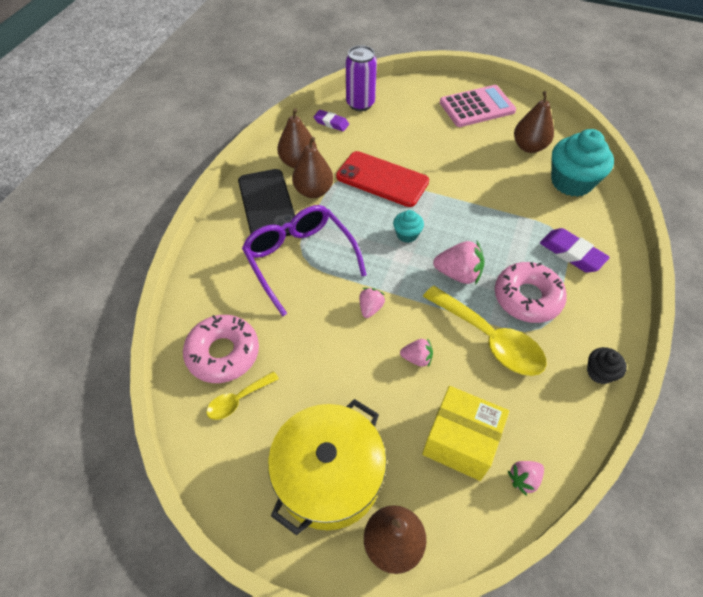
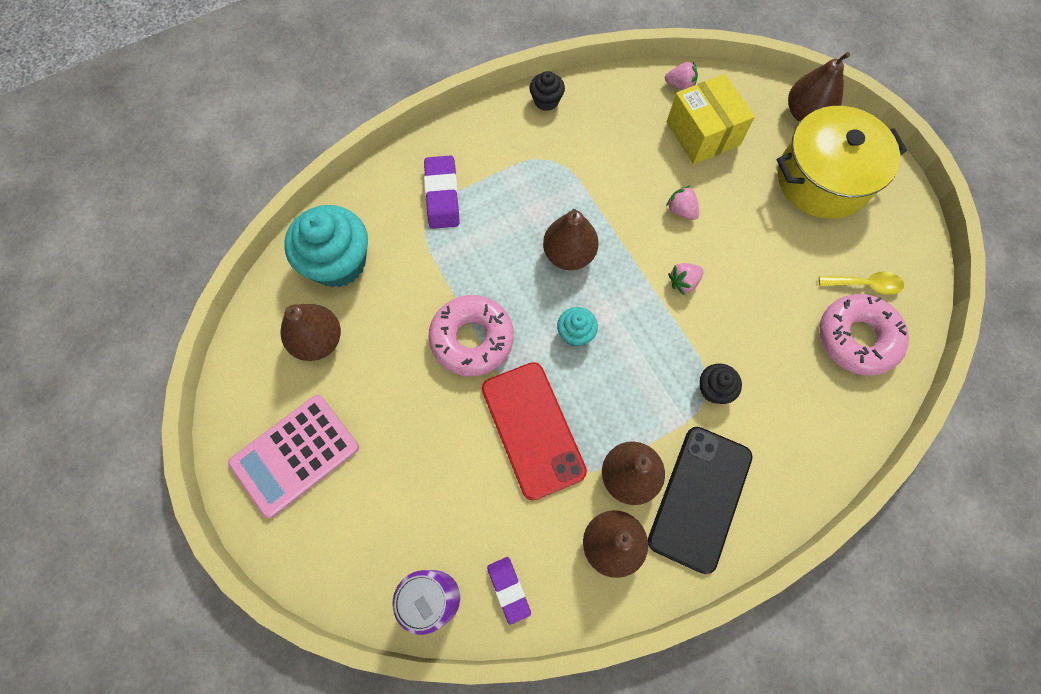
camera: 140 degrees left, 15 degrees up
purple glasses [242,205,367,316] -> black cupcake [700,363,742,404]
yellow spoon [423,285,547,376] -> none
pink strawberry [433,241,484,285] -> brown pear [543,209,599,270]
pink calculator [440,85,516,127] -> pink calculator turned 60 degrees counterclockwise [228,395,359,518]
pink donut [495,262,567,323] -> pink donut moved to [428,295,514,376]

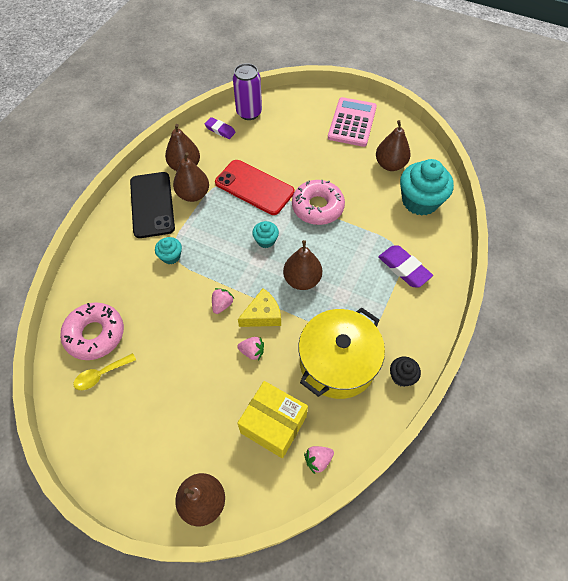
camera: 145 degrees right, 10 degrees down
black cupcake [700,363,742,404] -> turquoise cupcake [155,237,182,264]
yellow pot [777,106,907,219] -> yellow pot moved to [298,307,385,399]
none -> yellow cheese [238,288,281,327]

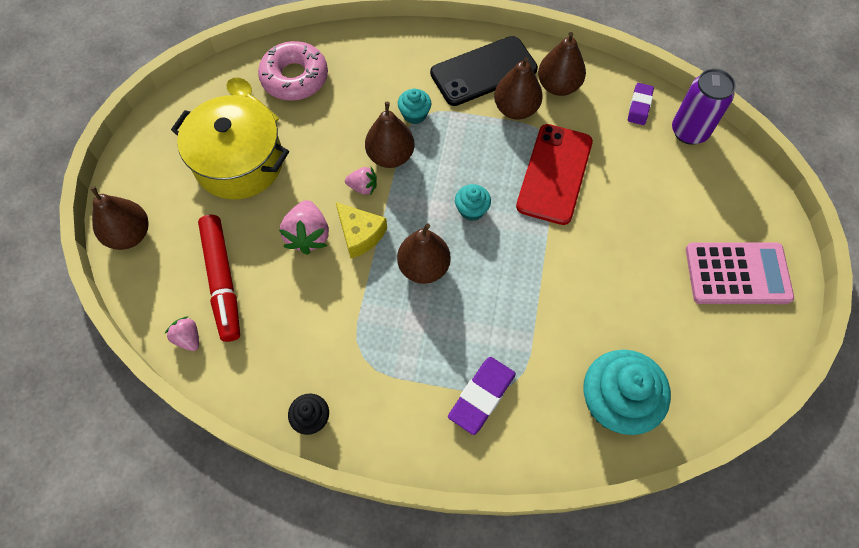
camera: 75 degrees right, 5 degrees up
pink strawberry [237,337,264,360] -> pink strawberry [279,200,329,255], size x1.68
yellow box [237,381,308,458] -> red marker [198,215,240,342]
pink donut [292,180,345,225] -> none
yellow pot [298,307,385,399] -> yellow pot moved to [171,95,289,200]
brown pear [376,120,411,171] -> brown pear moved to [365,102,414,168]

